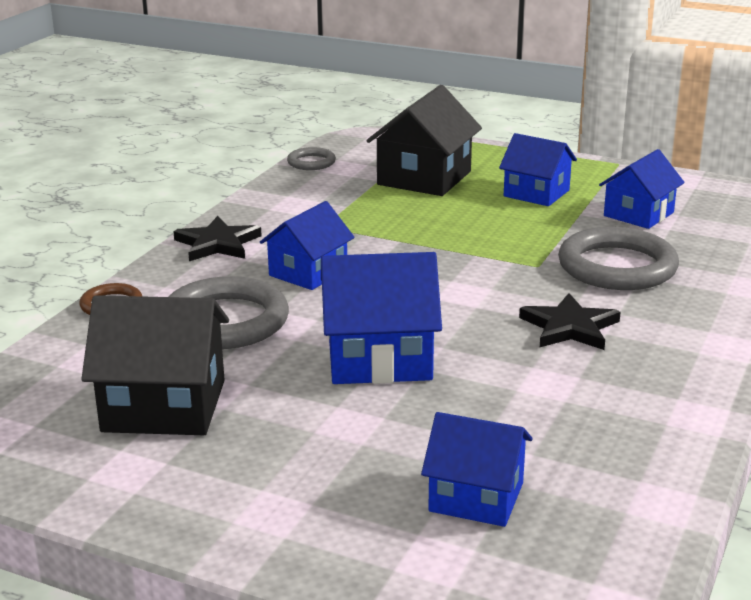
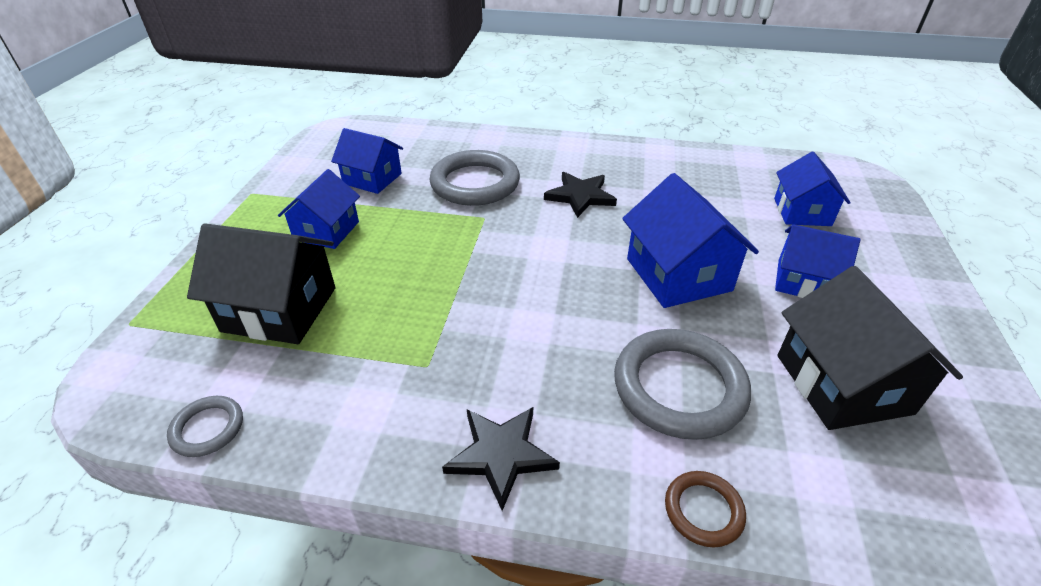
camera: 105 degrees left, 15 degrees up
blue house [260,201,355,290] -> blue house moved to [775,224,860,298]

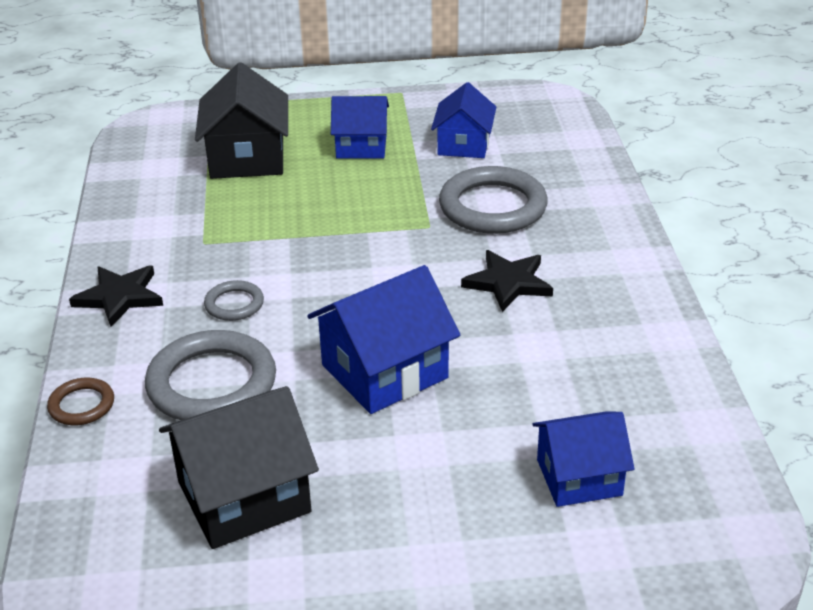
camera: 75 degrees right, 5 degrees down
grey ring [167,396,243,457] -> grey ring moved to [204,280,264,321]
blue house [775,224,860,298] -> none

